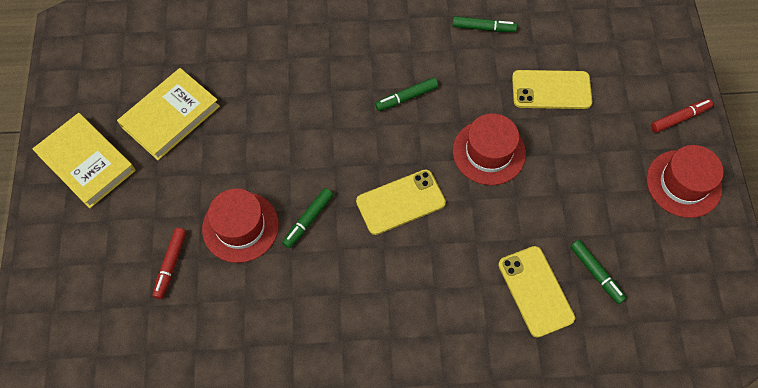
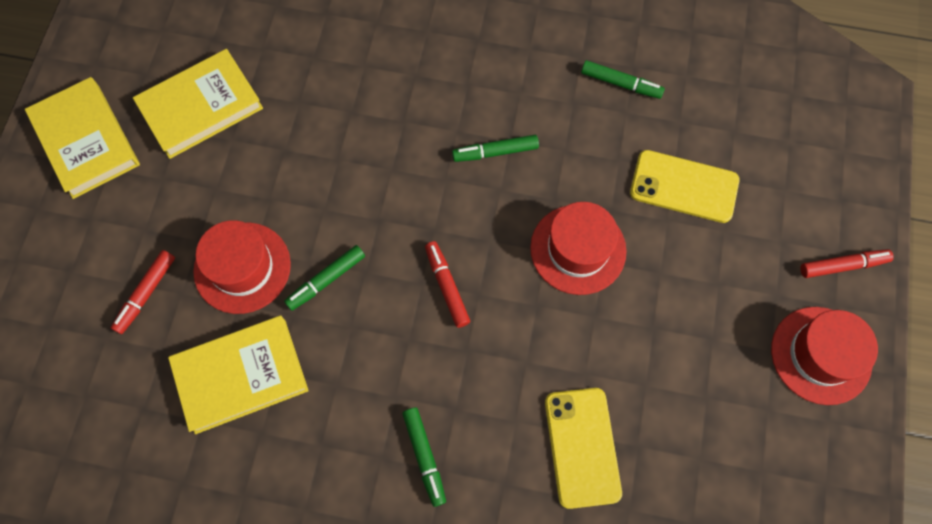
camera: 15 degrees right, 5 degrees up
yellow phone [356,169,446,235] -> red marker [425,241,470,328]
green marker [570,240,626,304] -> green marker moved to [402,407,446,507]
none -> yellow book [168,315,309,434]

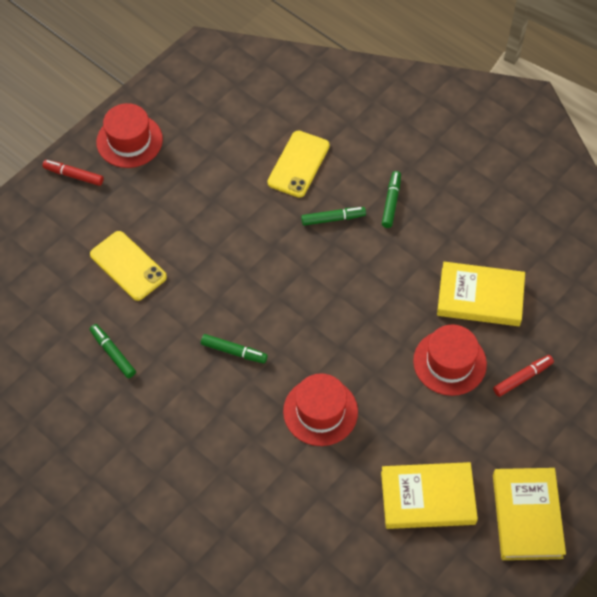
camera: 150 degrees left, 10 degrees down
green marker [284,245,365,311] -> green marker moved to [301,207,366,226]
red marker [425,241,470,328] -> none
red hat [530,202,626,295] -> red hat moved to [283,373,358,446]

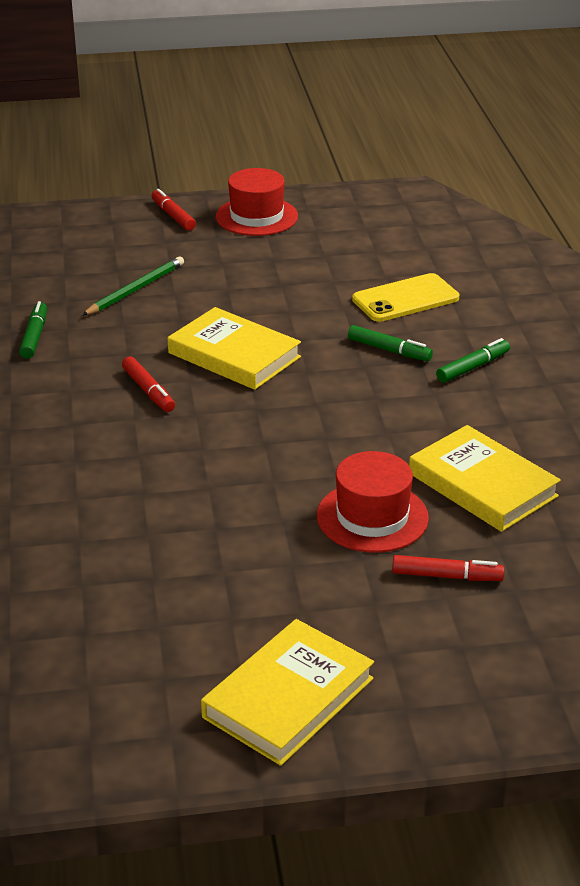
camera: 40 degrees right, 25 degrees down
yellow phone [90,231,167,301] -> green pencil [82,256,184,316]
green marker [201,334,268,363] -> red marker [122,356,175,412]
red hat [283,373,358,446] -> none
yellow book [381,462,478,529] -> yellow book moved to [168,307,301,390]

